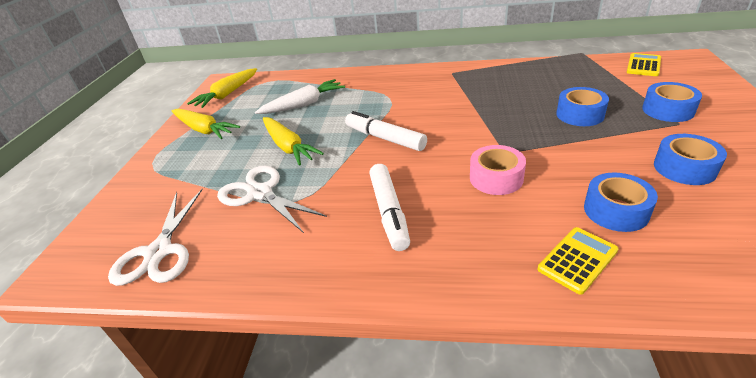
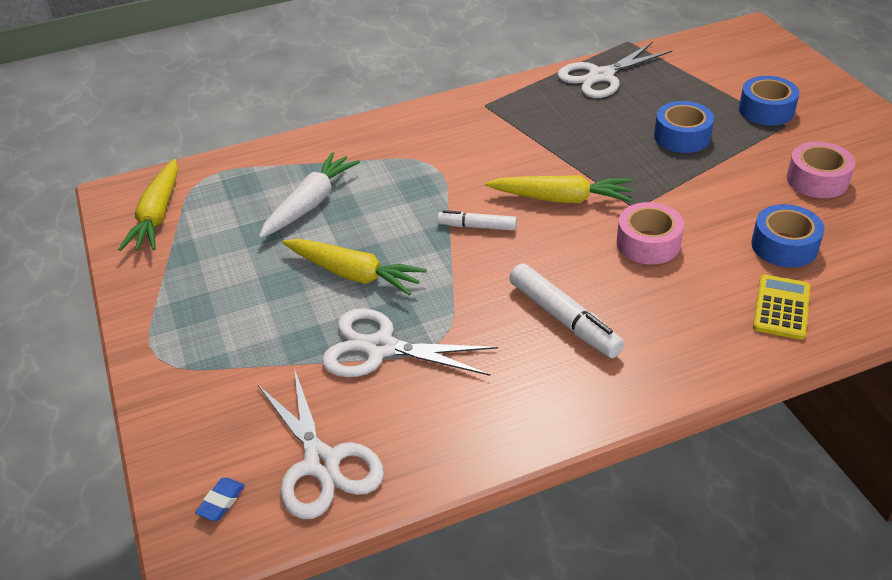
camera: 30 degrees left, 5 degrees up
yellow carrot [172,109,240,139] -> yellow carrot moved to [485,175,633,203]
white marker [345,111,427,151] -> white marker [437,210,517,231], size x0.62
yellow calculator [627,53,661,76] -> none
blue tape [654,134,727,185] -> pink tape [787,142,855,198]
none -> blue eraser [195,478,245,521]
none -> white scissors [557,42,672,98]

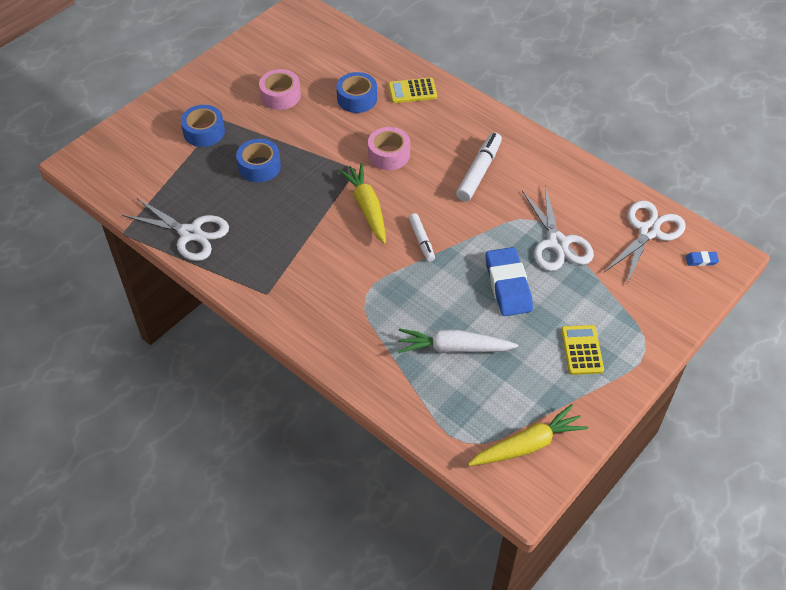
camera: 120 degrees left, 10 degrees up
yellow carrot [282,239,427,296] -> blue eraser [486,247,533,316]
none -> yellow calculator [561,325,604,375]

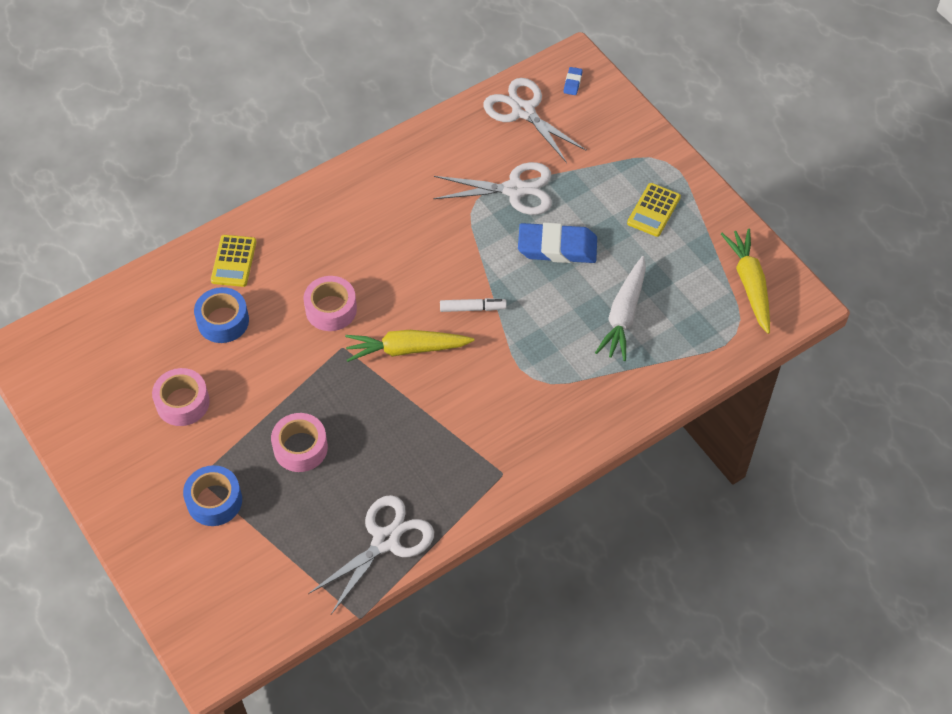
camera: 75 degrees left, 5 degrees up
blue tape [236,139,281,183] -> pink tape [271,413,328,472]
white marker [456,132,502,202] -> none
yellow calculator [561,325,604,375] -> yellow calculator turned 75 degrees counterclockwise [627,183,681,237]

